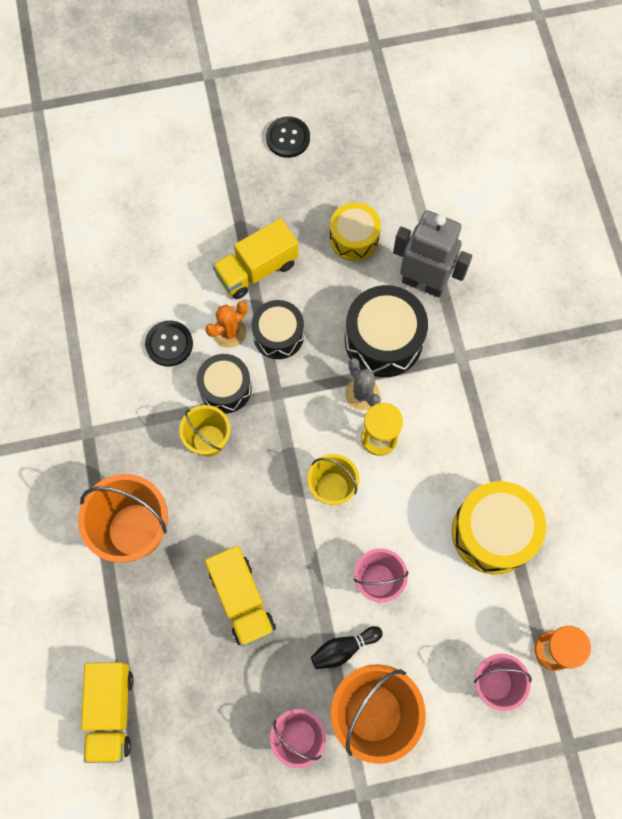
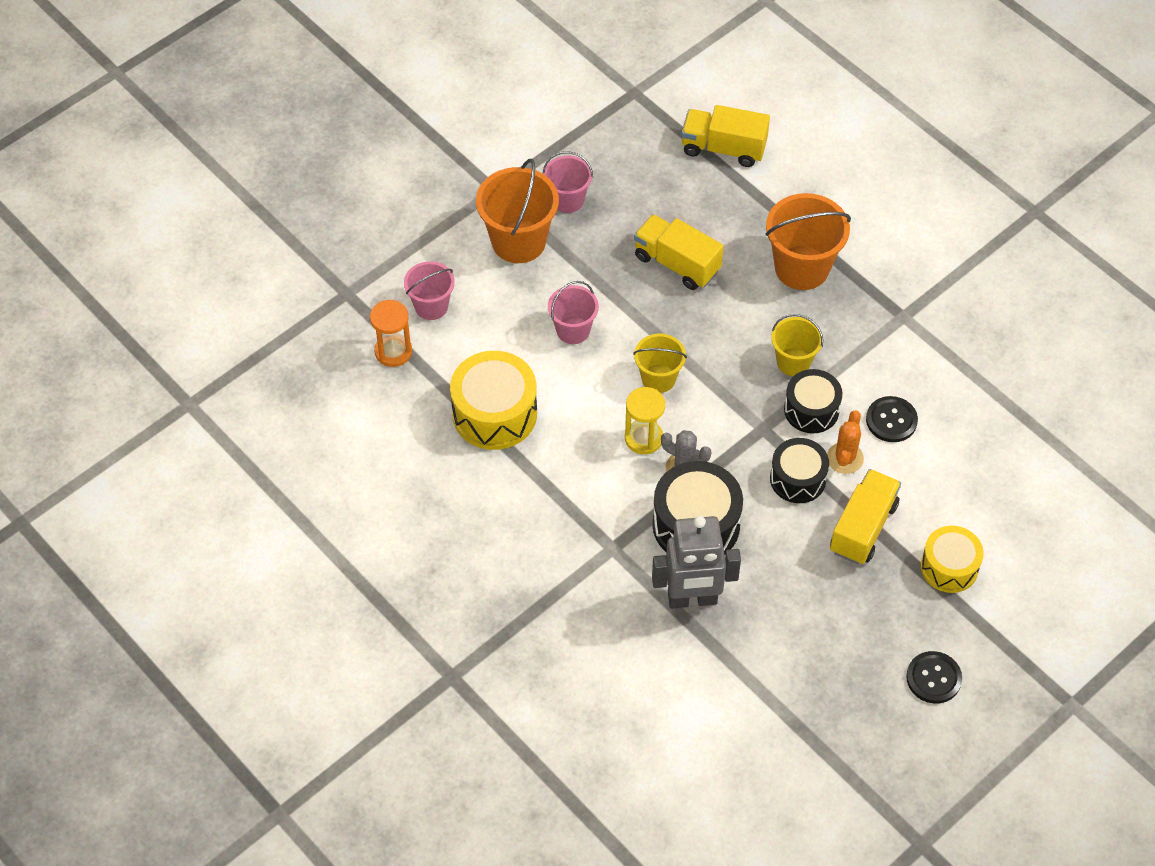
camera: 150 degrees right, 15 degrees down
yellow truck [81,662,134,763] -> yellow truck turned 45 degrees counterclockwise [681,105,770,167]
black bowling pin [311,626,383,669] -> none
yellow drum [330,202,381,261] -> yellow drum moved to [921,526,984,593]

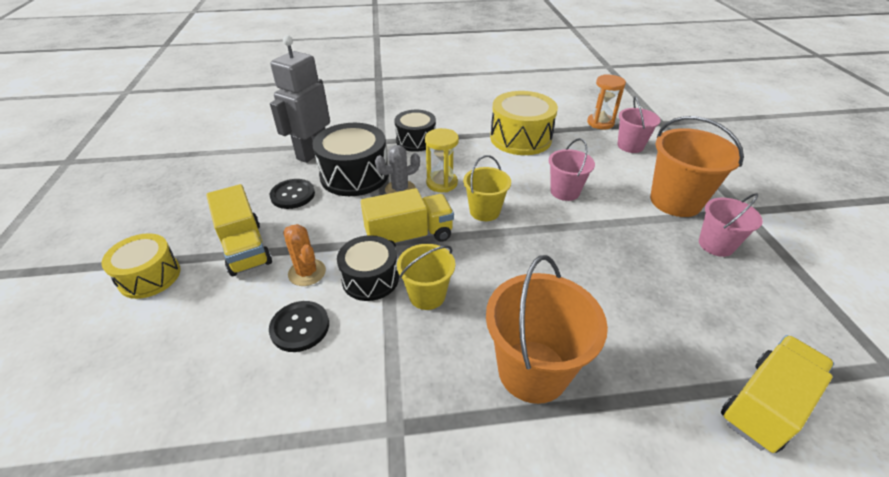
camera: 125 degrees right, 15 degrees down
yellow truck [634,214,723,290] -> yellow truck moved to [361,188,454,248]
black drum [770,438,829,503] -> black drum moved to [394,110,436,152]
black button [906,651,962,704] -> black button moved to [270,179,315,209]

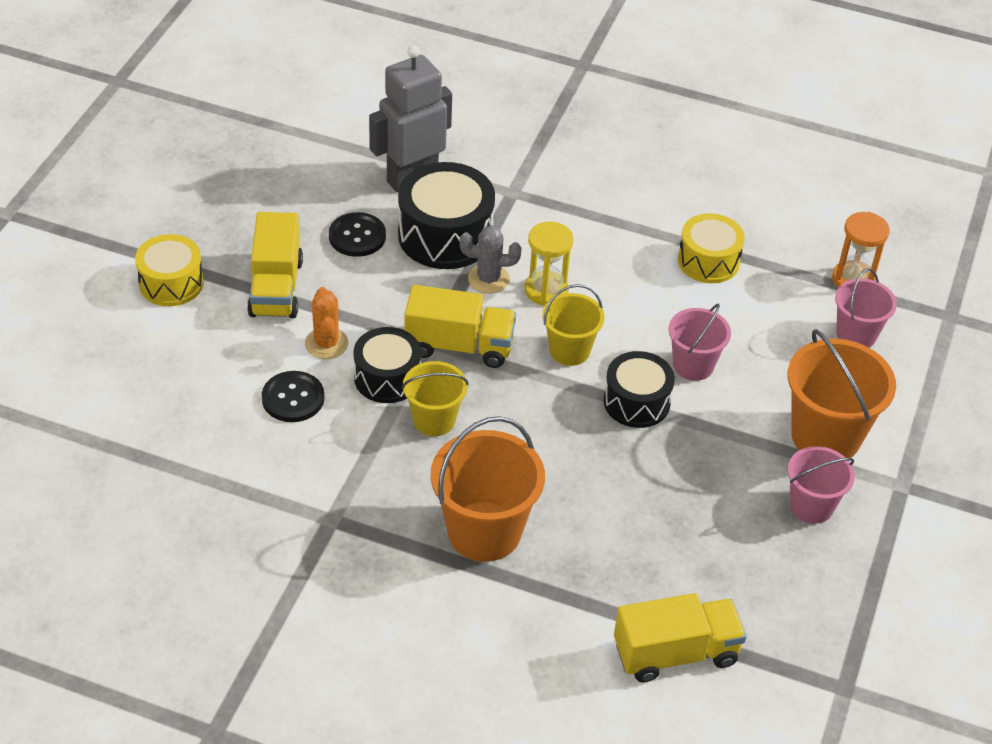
camera: 25 degrees right, 5 degrees up
black drum [394,110,436,152] -> black drum moved to [604,351,675,428]
yellow drum [490,91,558,155] -> yellow drum [678,213,745,283], size x0.65

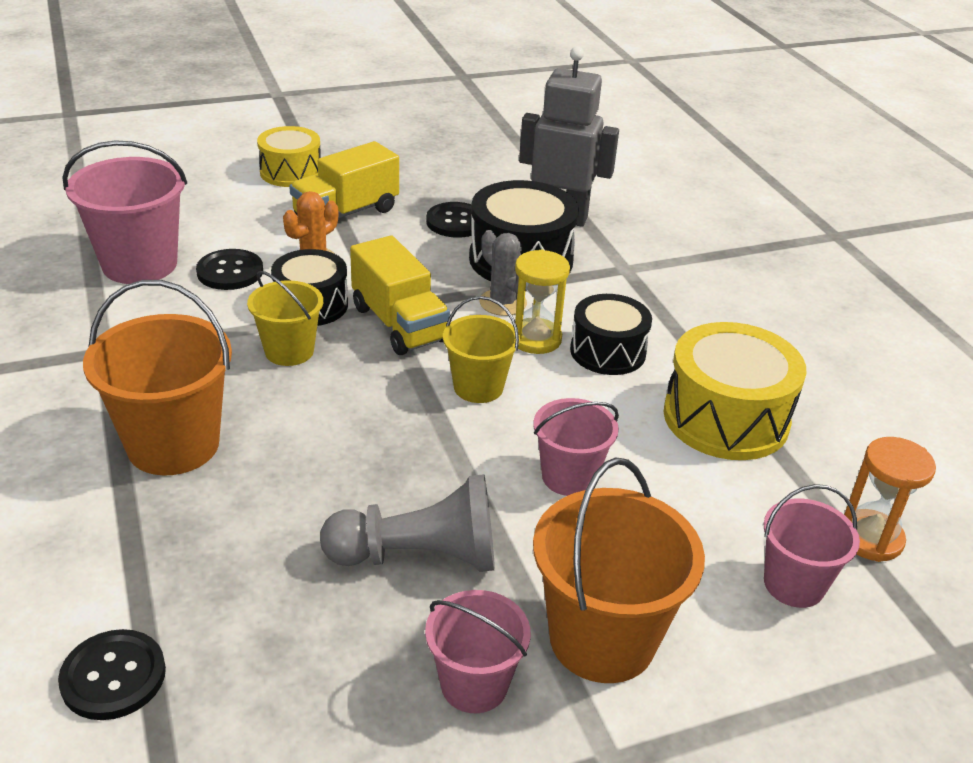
camera: 50 degrees right, 10 degrees down
black drum [604,351,675,428] -> black drum moved to [570,294,652,375]
yellow truck [614,593,747,683] -> black button [58,629,166,720]
yellow drum [678,213,745,283] -> yellow drum [664,322,806,460], size x1.54
none -> pink bucket [63,140,187,284]
none -> grey pawn [320,474,495,572]

